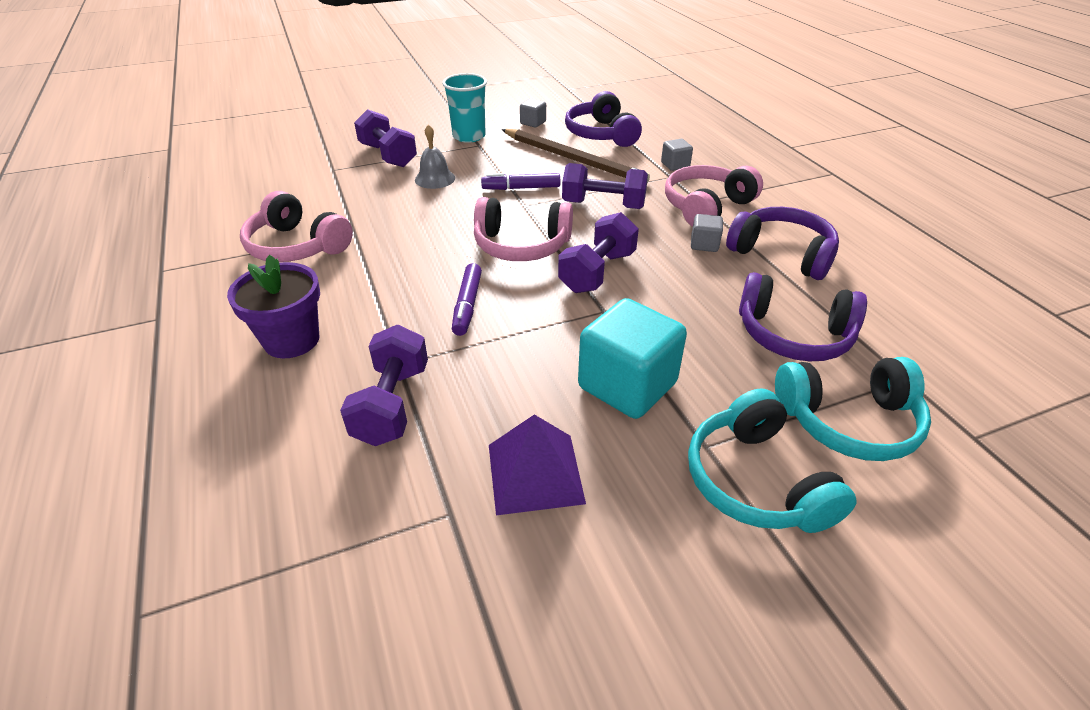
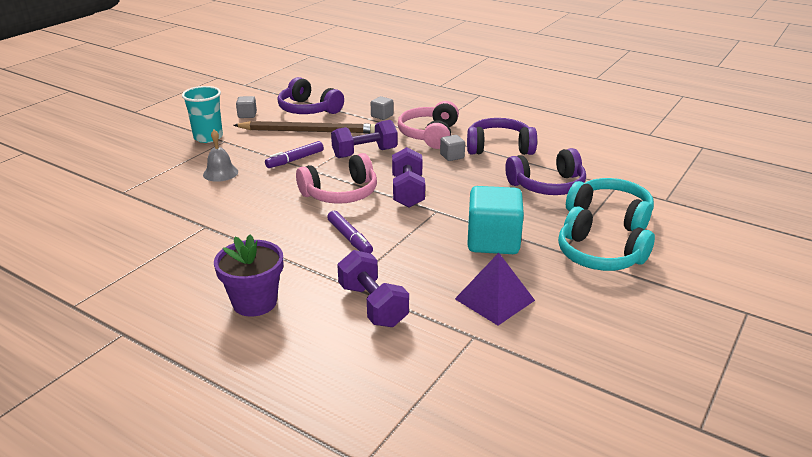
camera: 35 degrees left, 10 degrees down
pink headphones [240,191,353,262] -> none
purple dumbbell [354,109,417,167] -> none
turquoise headphones [775,357,931,461] -> turquoise headphones turned 105 degrees counterclockwise [566,178,654,231]

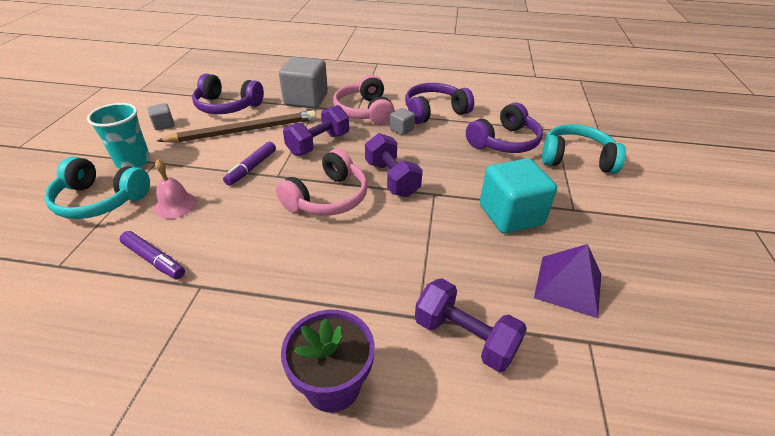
camera: 25 degrees left, 10 degrees up
grey bell [203,130,238,182] -> pink bell [154,159,197,219]
purple marker [327,211,373,254] -> purple marker moved to [120,231,185,279]
grey cube [371,96,394,120] -> grey cube [279,57,328,108], size x2.15
turquoise headphones [558,207,655,271] -> turquoise headphones moved to [44,157,150,219]

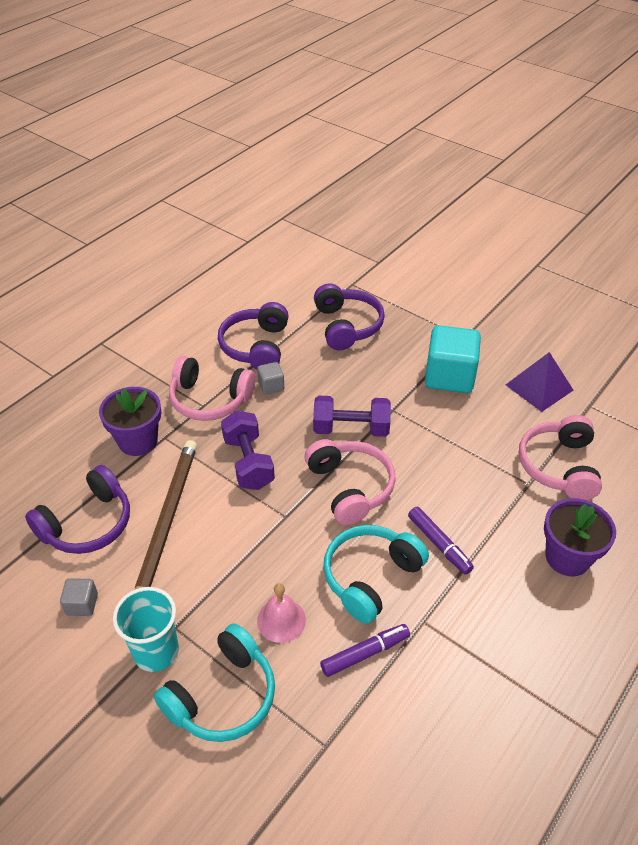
camera: 60 degrees left, 5 degrees up
purple marker [223,142,276,186] -> purple marker moved to [408,507,474,575]
grey cube [279,57,328,108] -> purple flower pot [99,387,161,456]
purple dumbbell [415,278,527,372] -> pink headphones [519,415,602,500]
turquoise headphones [542,124,626,174] -> turquoise headphones moved to [323,525,429,624]

